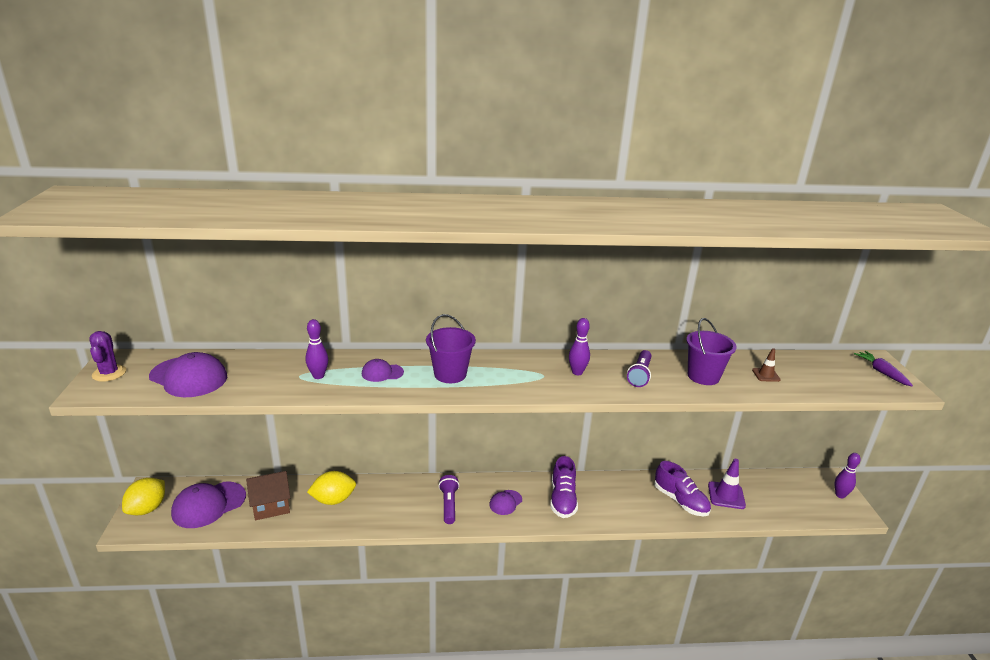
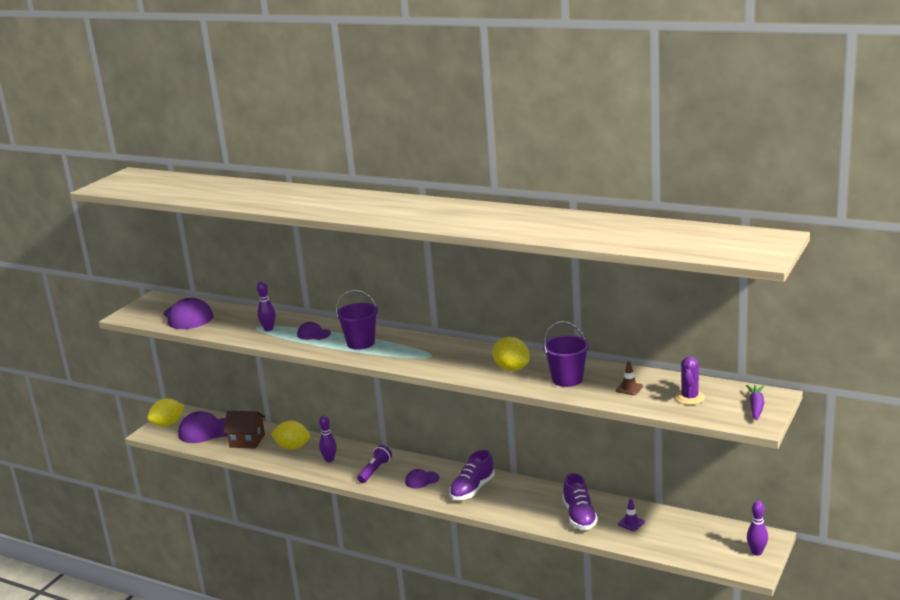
camera: 35 degrees right, 5 degrees down
purple cactus [89,331,126,382] -> purple cactus moved to [675,356,705,405]
purple bowling pin [569,318,590,375] -> purple bowling pin moved to [319,415,337,462]
purple flashlight [627,350,652,387] -> yellow lemon [492,337,530,371]
purple traffic cone [708,459,746,509] -> purple traffic cone [618,498,645,531], size x0.59

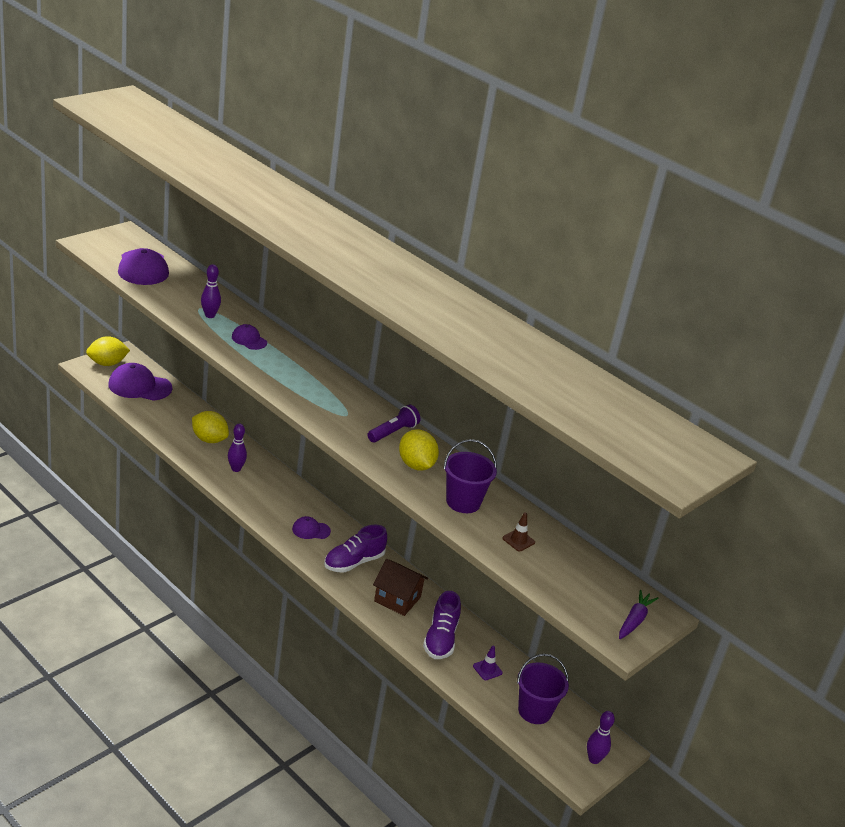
camera: 10 degrees right, 10 degrees up
brown house [223,411,265,449] -> brown house moved to [373,559,428,616]
purple bucket [336,290,378,350] -> purple bucket moved to [517,654,569,724]
purple flashlight [357,445,392,483] -> purple flashlight moved to [368,404,420,442]
purple cactus [675,356,705,405] -> none

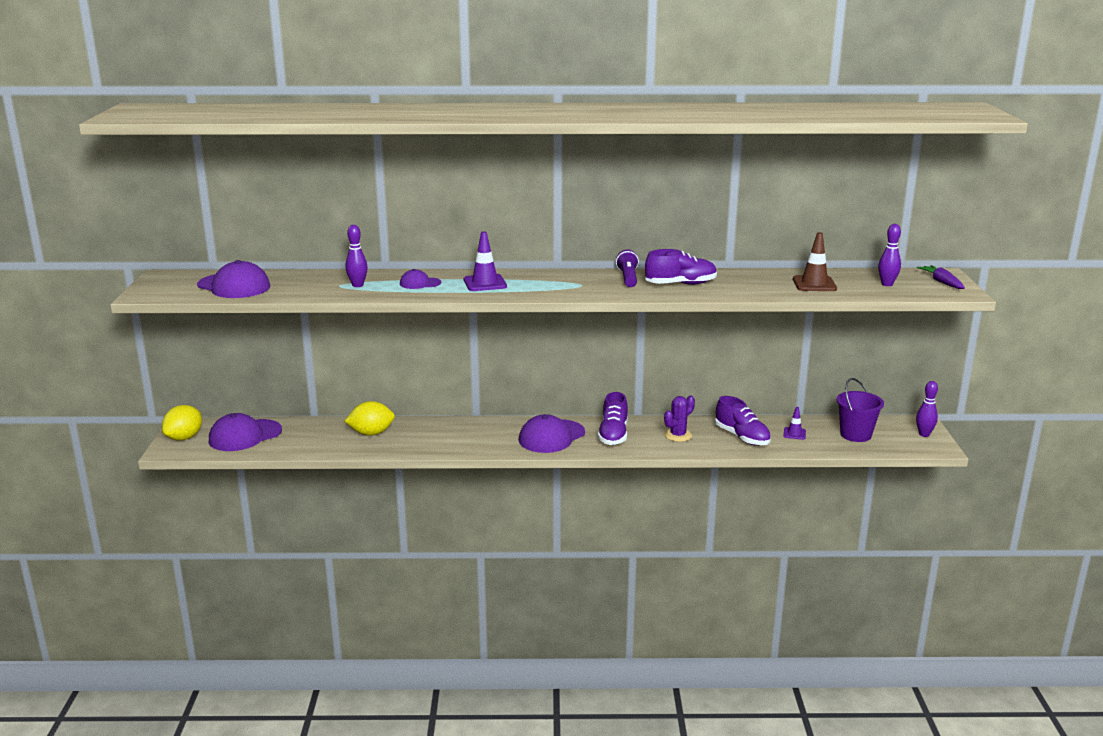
camera: 40 degrees left, 10 degrees down
purple bowling pin [228,423,247,472] -> purple bowling pin moved to [878,224,901,286]
purple cap [292,516,331,539] -> purple cap [519,414,585,453], size x1.87
brown house [373,559,428,616] -> purple cactus [664,395,695,442]
yellow lemon [399,430,439,470] -> purple shoe [645,249,717,285]
purple bucket [443,439,497,513] -> none
brown traffic cone [502,512,535,551] -> brown traffic cone [793,232,837,291], size x1.69
none -> purple traffic cone [464,231,507,291]

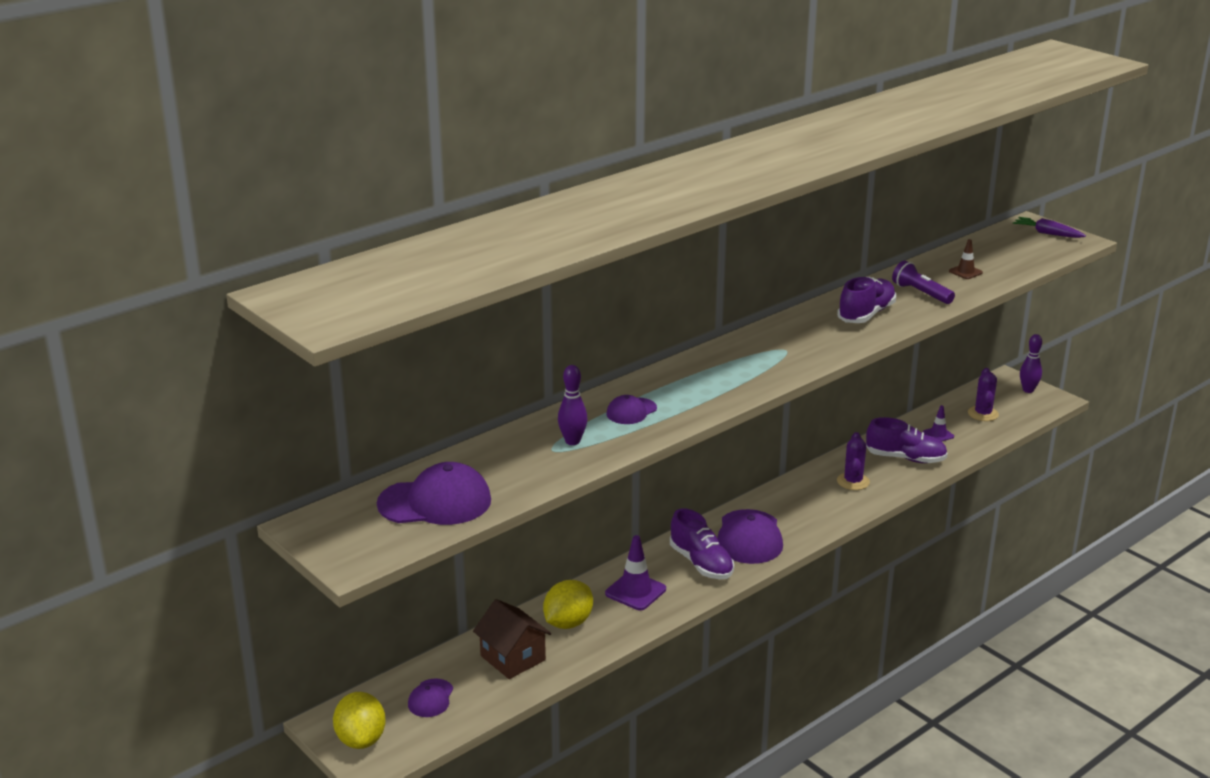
camera: 40 degrees left, 5 degrees up
purple cap [209,413,282,451] -> purple cap [408,678,453,717], size x0.54
purple traffic cone [464,231,507,291] -> purple traffic cone moved to [605,535,666,610]
purple shoe [598,392,628,445] -> purple shoe moved to [670,508,734,579]
purple flashlight [616,250,639,287] -> purple flashlight moved to [892,260,955,304]
brown traffic cone [793,232,837,291] -> brown traffic cone [949,239,983,279], size x0.59
purple bucket [837,378,884,442] -> purple cactus [968,368,999,421]
purple bowling pin [878,224,901,286] -> none
none -> brown house [473,599,551,679]

